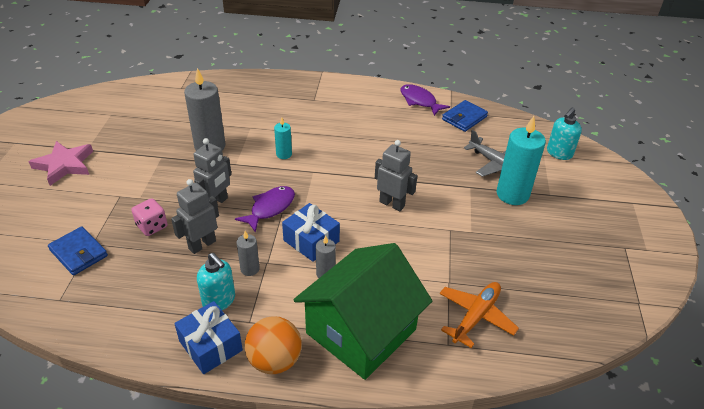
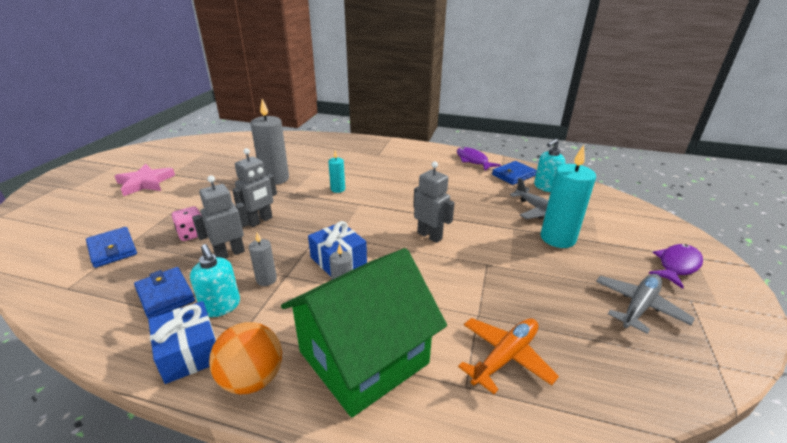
camera: 10 degrees right, 10 degrees down
purple fish [235,186,295,233] -> purple fish moved to [649,244,703,289]
turquoise soap dispenser [547,107,582,160] -> turquoise soap dispenser moved to [534,139,566,192]
none -> blue wallet [134,267,195,319]
none -> grey plane [596,274,695,334]

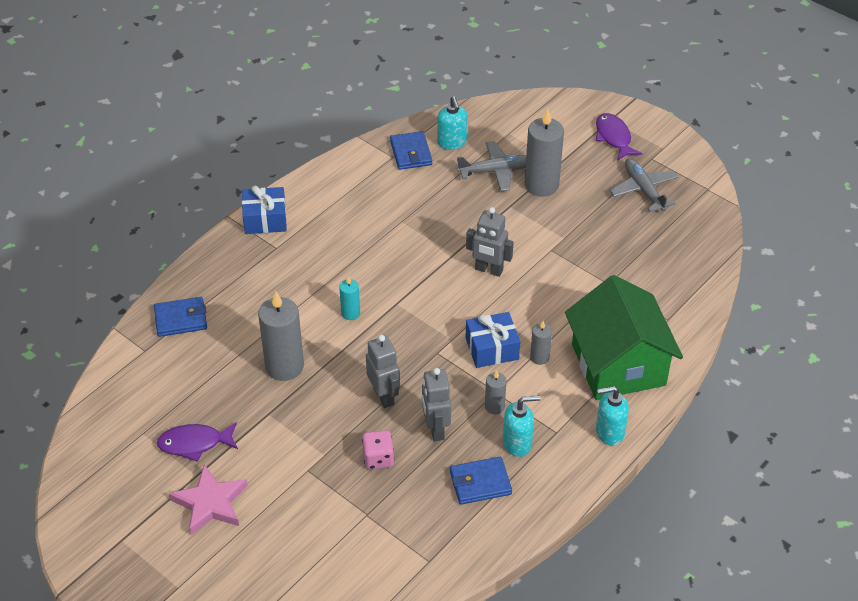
camera: 65 degrees left, 15 degrees up
blue wallet [86,227,137,268] -> blue wallet moved to [154,297,207,337]
blue gift [148,301,216,384] -> blue gift moved to [242,185,287,234]
orange ball [209,322,282,394] -> turquoise soap dispenser [596,386,629,445]
grey robot [413,161,455,243] -> grey robot turned 135 degrees counterclockwise [466,207,513,277]
purple fish [457,147,501,171] -> purple fish moved to [157,422,238,462]
orange plane [458,318,559,394] -> none
turquoise candle [540,145,596,248] -> grey candle [525,109,564,197]

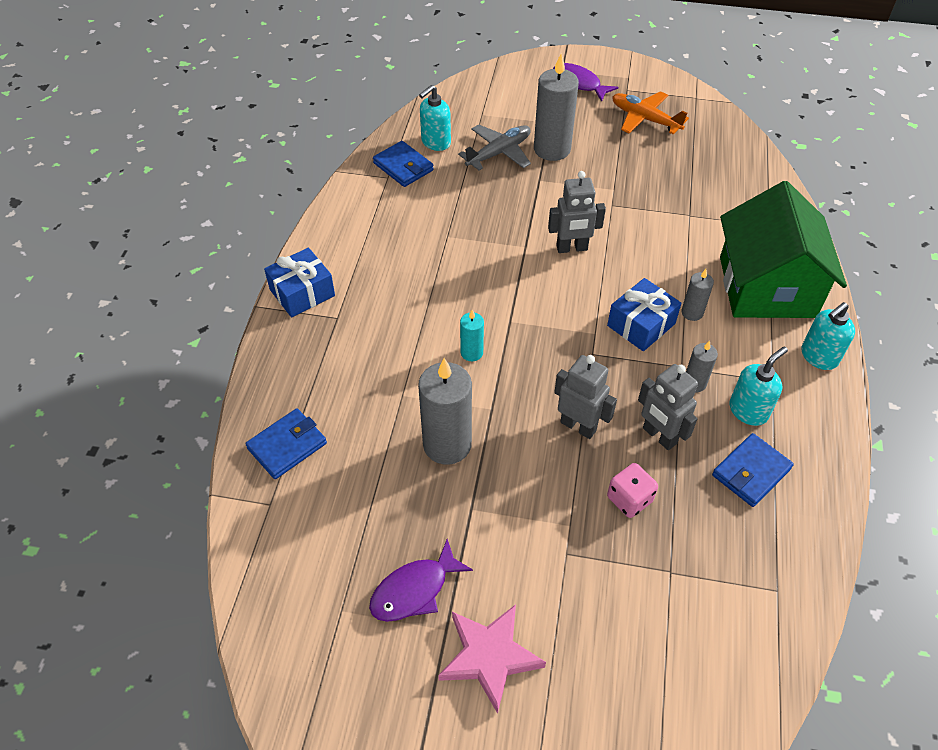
camera: 30 degrees left, 5 degrees up
turquoise soap dispenser [437,97,467,150] -> turquoise soap dispenser turned 90 degrees clockwise [419,85,451,151]
green house [565,275,683,400] -> green house turned 45 degrees clockwise [720,181,847,318]
grey plane [610,159,678,212] -> orange plane [612,91,689,134]

